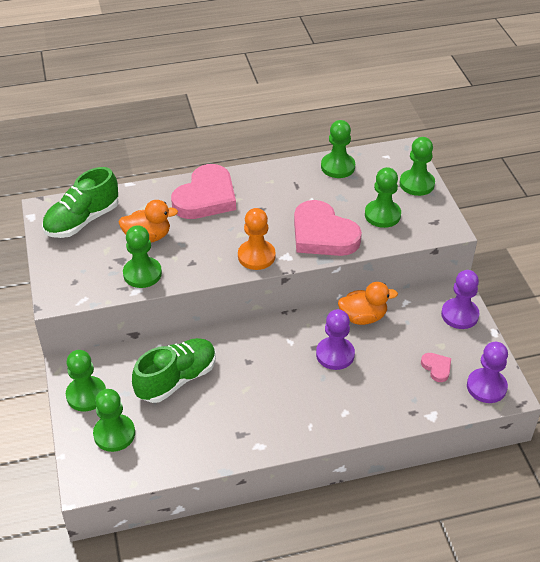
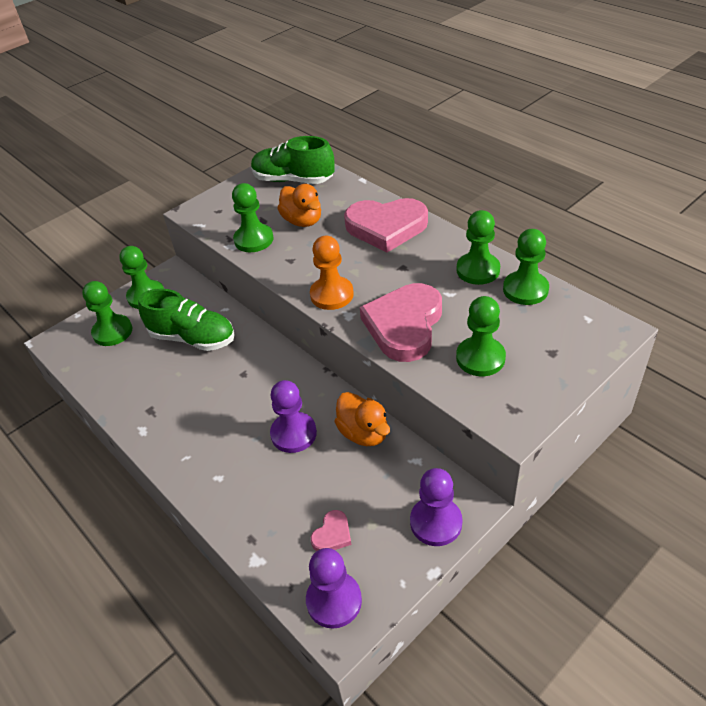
camera: 65 degrees right, 0 degrees up
green pawn [400,137,435,196] -> green pawn moved to [457,210,500,285]

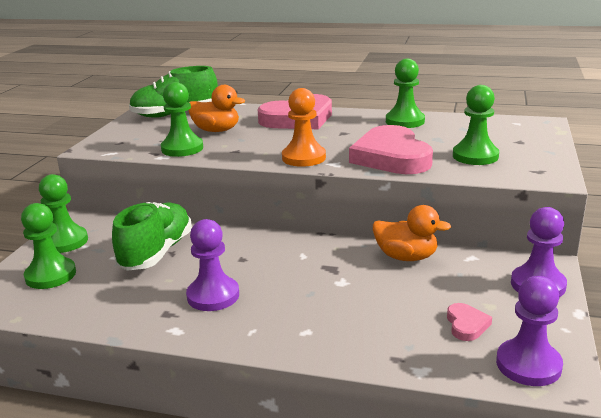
camera: 35 degrees left, 20 degrees down
green shoe [138,288,235,351] -> green shoe turned 60 degrees counterclockwise [112,202,192,271]
purple pawn [270,380,317,453] -> purple pawn moved to [186,219,239,311]
green pawn [503,229,549,305] -> none

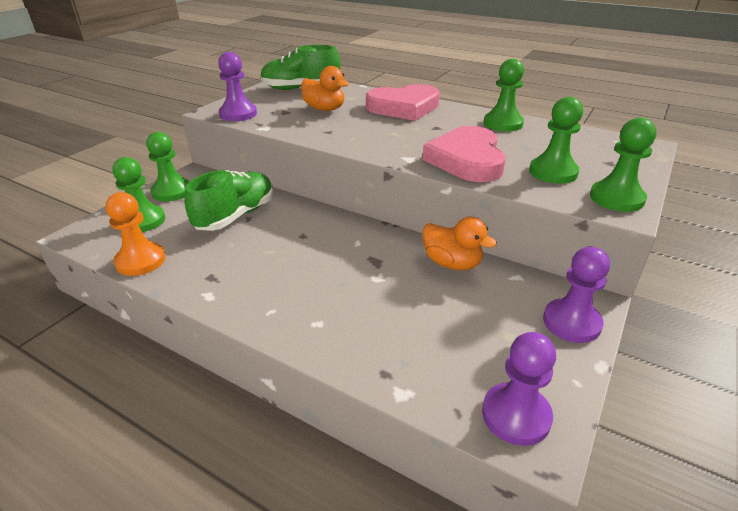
camera: 15 degrees right, 10 degrees up
green pawn [161,82,203,157] -> green pawn moved to [590,118,656,212]
purple pawn [186,219,239,311] -> purple pawn moved to [218,52,257,121]
orange pawn [282,88,326,167] -> orange pawn moved to [106,192,166,276]
pink heart [447,303,492,341] -> none

